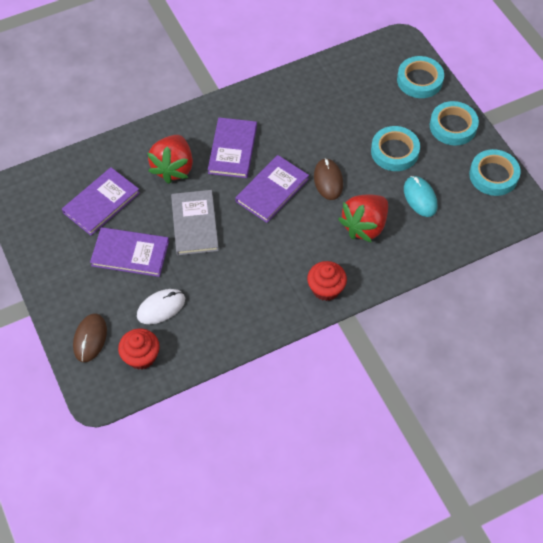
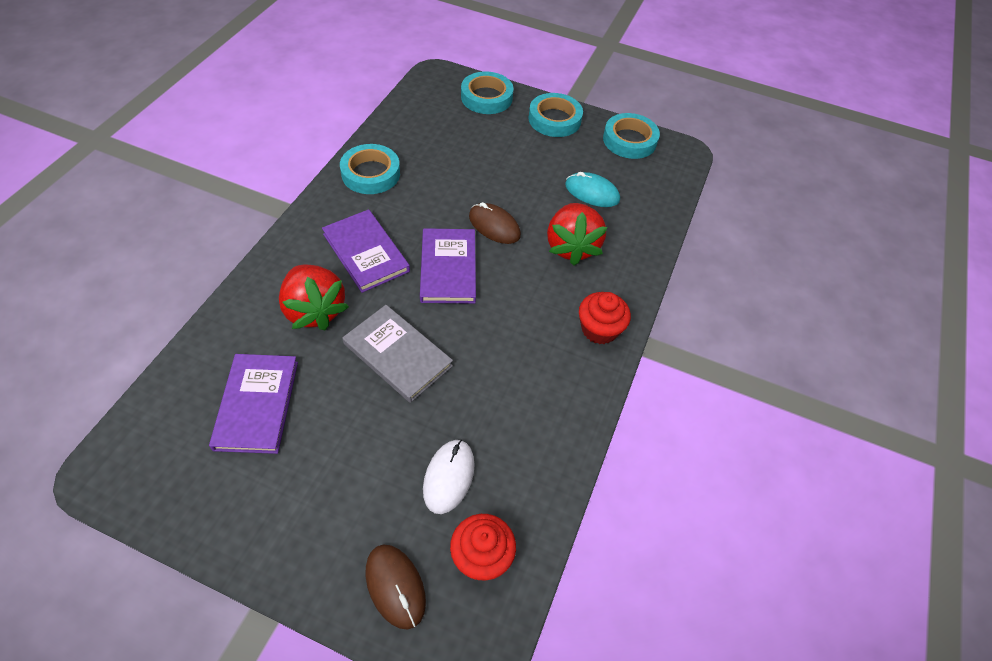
camera: 45 degrees left, 5 degrees down
purple book [90,227,169,277] -> none
turquoise tape [371,126,420,171] -> turquoise tape moved to [340,144,400,194]

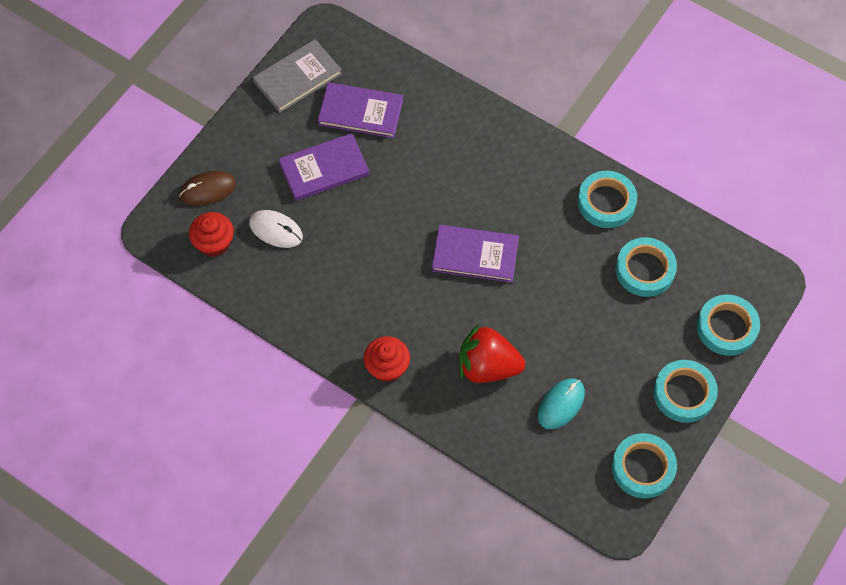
camera: 105 degrees right, 10 degrees up
red strawberry [279,265,349,330] -> none
purple book [322,209,410,293] -> purple book moved to [279,133,369,201]
grey book [342,305,453,403] -> grey book moved to [253,39,342,113]
brown mouse [469,202,521,244] -> none
none -> turquoise tape [615,237,677,297]

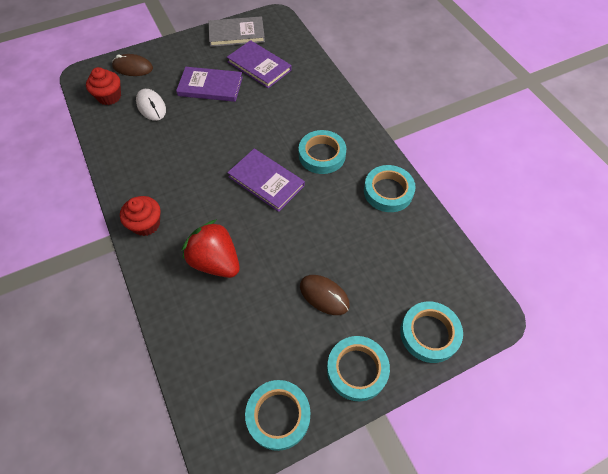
camera: 30 degrees right, 5 degrees down
turquoise mouse [538,378,585,429] -> none
turquoise tape [615,237,677,297] -> turquoise tape moved to [299,130,346,174]
none -> brown mouse [300,275,350,315]

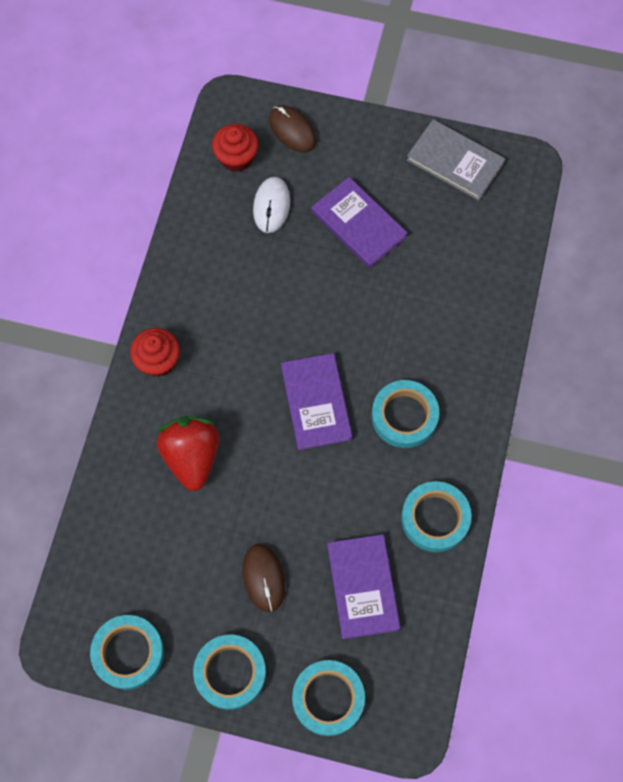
camera: 40 degrees right, 10 degrees up
purple book [227,40,292,88] -> purple book moved to [327,534,401,639]

